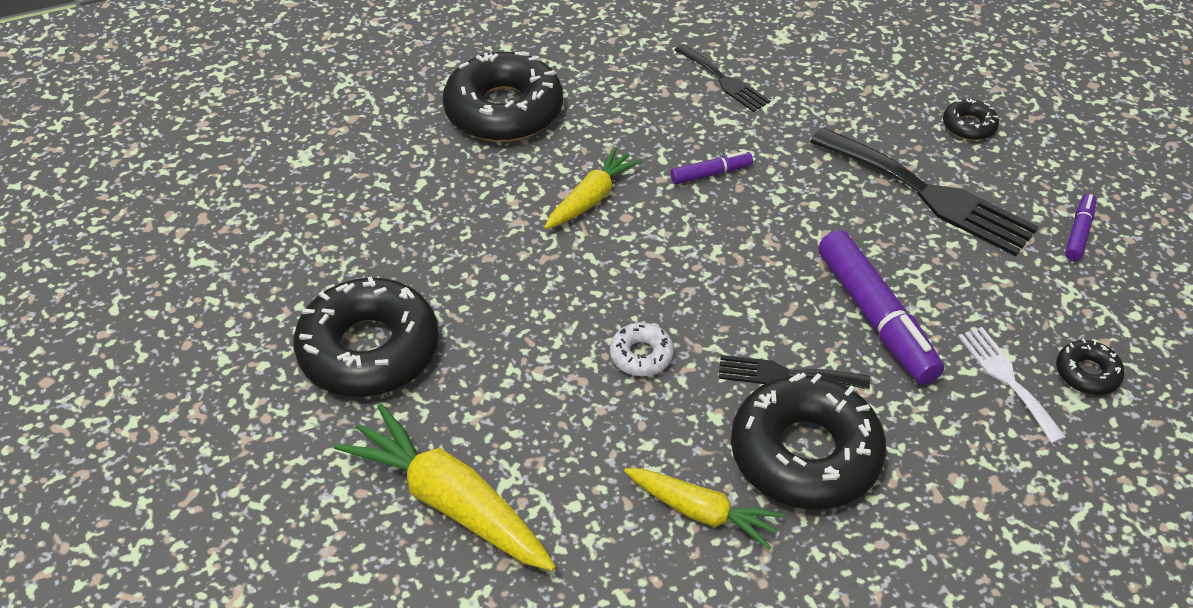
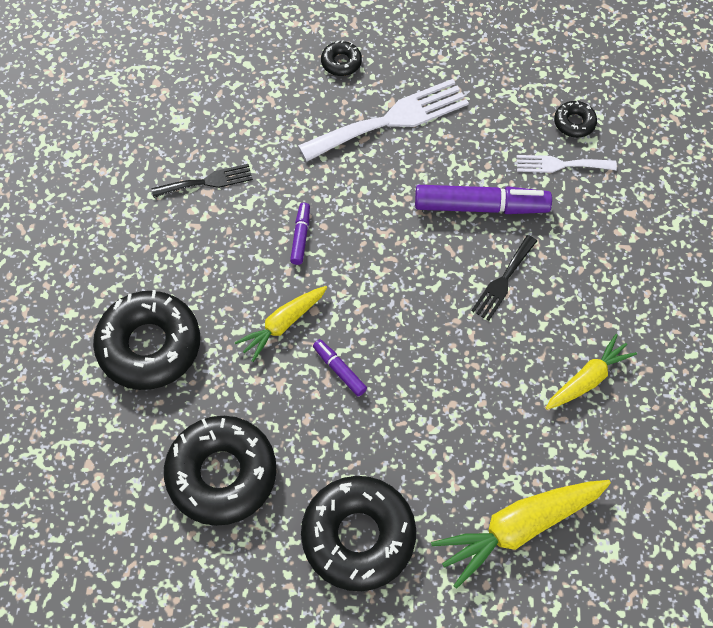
camera: 65 degrees left, 15 degrees up
yellow carrot [544,147,642,229] -> yellow carrot turned 105 degrees counterclockwise [234,286,327,362]
white donut [610,322,674,376] -> none
black donut [731,372,886,510] -> black donut moved to [164,416,276,526]
black fork [810,127,1039,256] -> white fork [298,79,469,161]
purple marker [1065,194,1096,261] -> purple marker moved to [313,339,367,397]

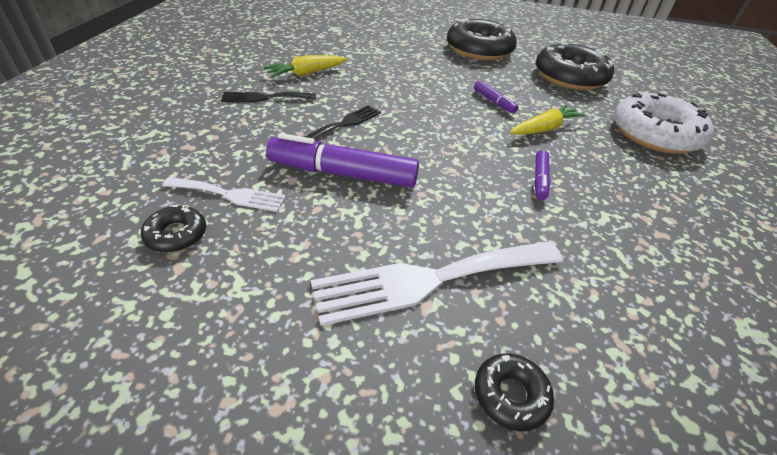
camera: 175 degrees left, 20 degrees down
black donut [93,290,200,390] -> white donut [614,93,714,154]
black fork [151,164,253,198] -> black fork moved to [221,92,316,102]
yellow carrot [431,480,611,589] -> none

